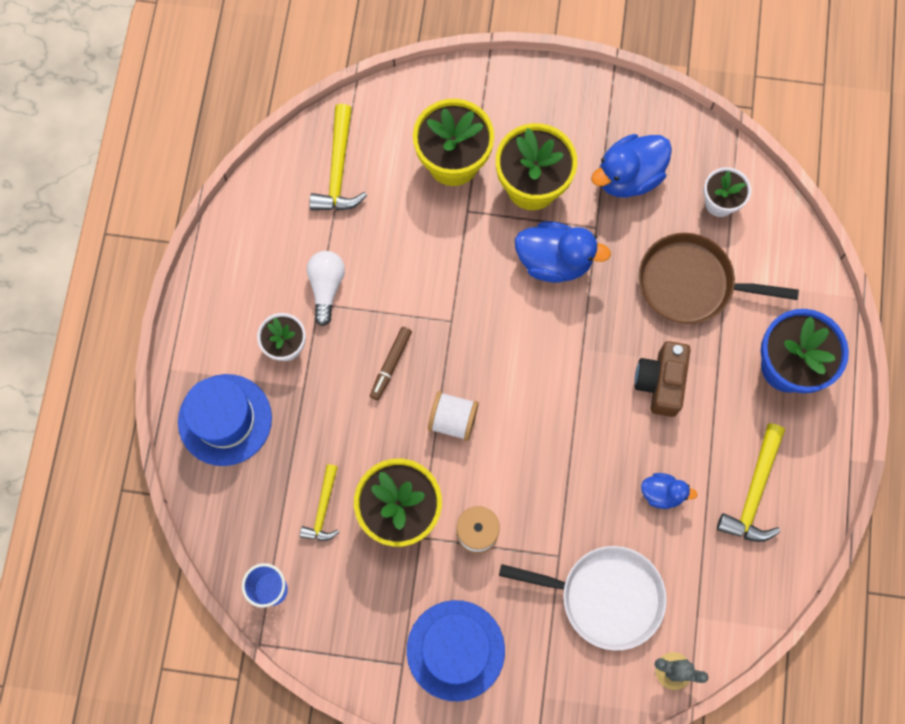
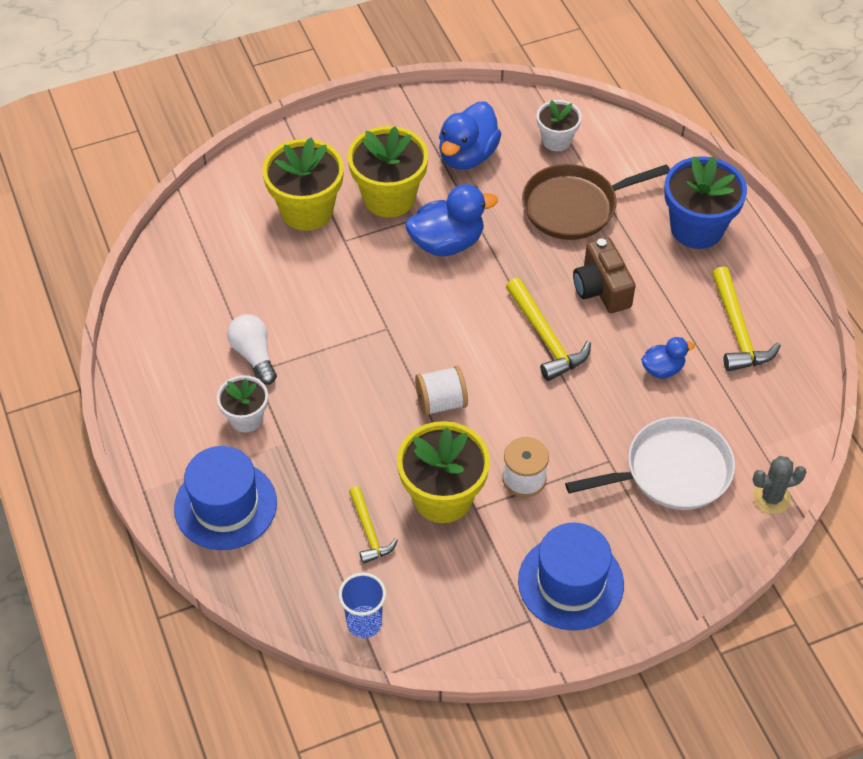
camera: 30 degrees left, 20 degrees down
yellow hammer [309,104,367,211] -> yellow hammer moved to [506,278,591,381]
brown marker [370,327,412,400] -> none

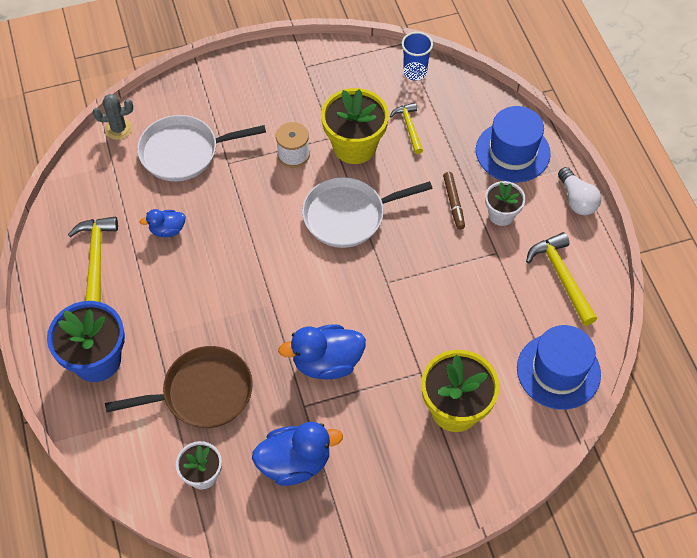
camera: 175 degrees left, 5 degrees up
white light bulb [227,314,277,385] -> white light bulb moved to [558,167,601,215]
yellow flower pot [348,126,428,217] -> none
white spool [415,366,468,416] -> white pan [302,177,433,248]
blue duck [439,101,501,170] -> blue duck turned 45 degrees clockwise [252,422,343,486]
yellow hammer [506,278,591,381] -> yellow hammer moved to [526,232,597,326]
blue hat [518,522,624,631] -> blue hat moved to [517,325,601,410]
brown camera [573,237,636,313] -> none
none -> brown marker [443,172,465,230]

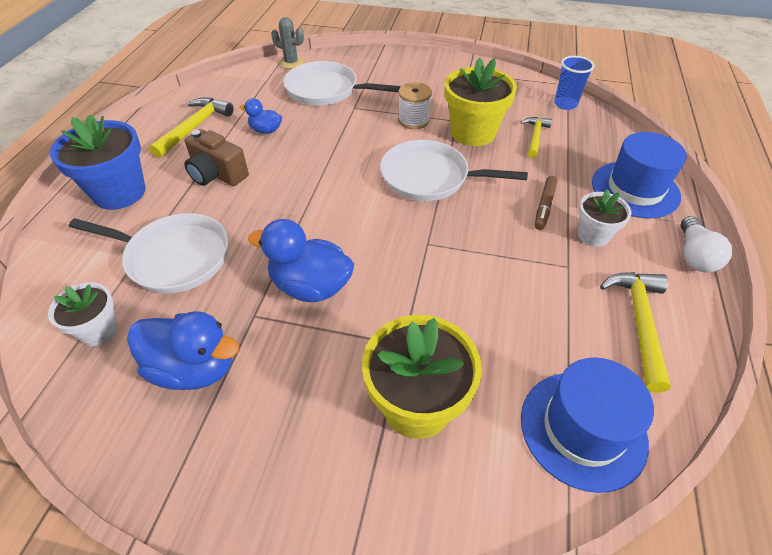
camera: 30 degrees right, 10 degrees down
brown pan [105,346,253,428] -> white pan [69,213,228,293]
none -> brown camera [184,129,249,186]

